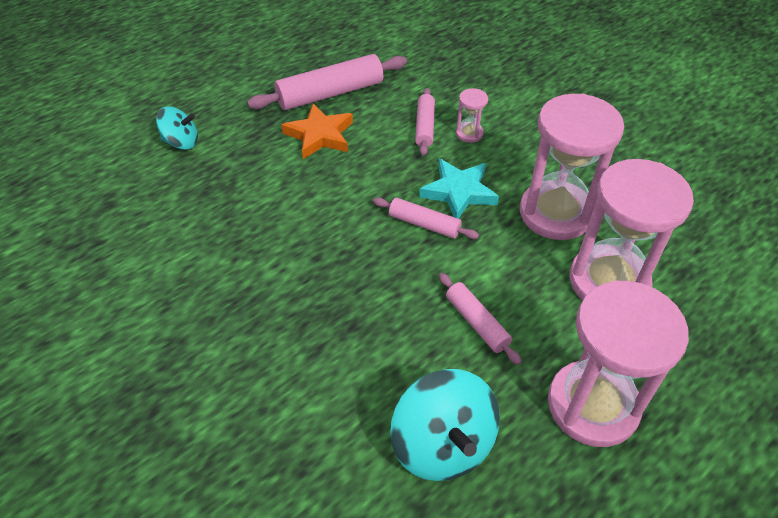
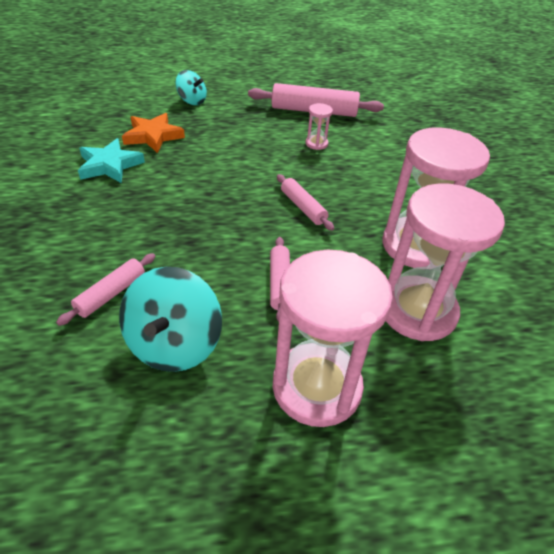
camera: 30 degrees right, 5 degrees down
orange star [282,104,353,159] -> orange star moved to [122,113,185,153]
pink rolling pin [415,88,435,156] -> pink rolling pin moved to [56,253,156,326]
turquoise star [419,159,499,219] -> turquoise star moved to [78,138,145,183]
pink hourglass [456,88,488,143] -> pink hourglass moved to [305,103,333,150]

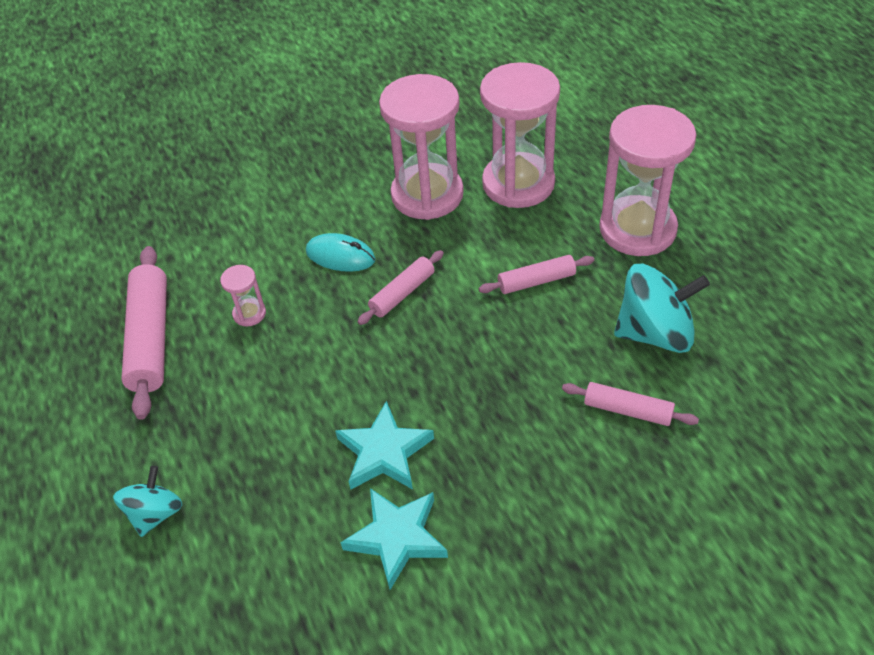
camera: 100 degrees left, 5 degrees up
orange star [122,113,185,153] -> none
none -> turquoise mouse [306,233,376,272]
none -> turquoise star [335,401,434,489]

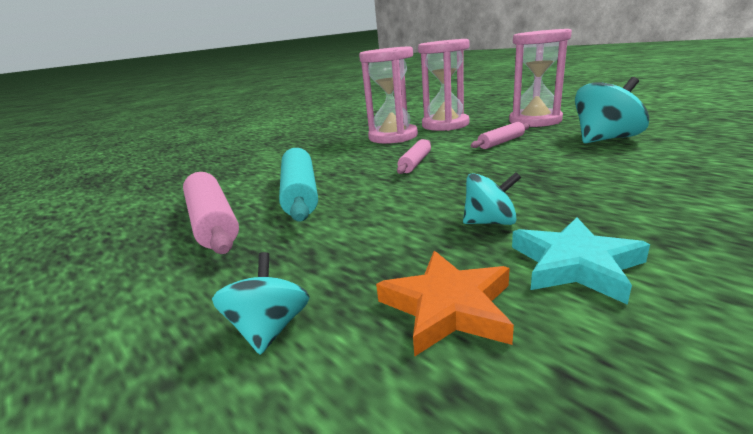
camera: 20 degrees left, 25 degrees down
pink hourglass [220,265,266,326] -> turquoise rolling pin [279,148,318,222]
turquoise mouse [306,233,376,272] -> none
turquoise star [335,401,434,489] -> turquoise spinning top [463,172,521,225]
pink rolling pin [562,382,699,426] -> none
none -> orange star [376,251,514,357]

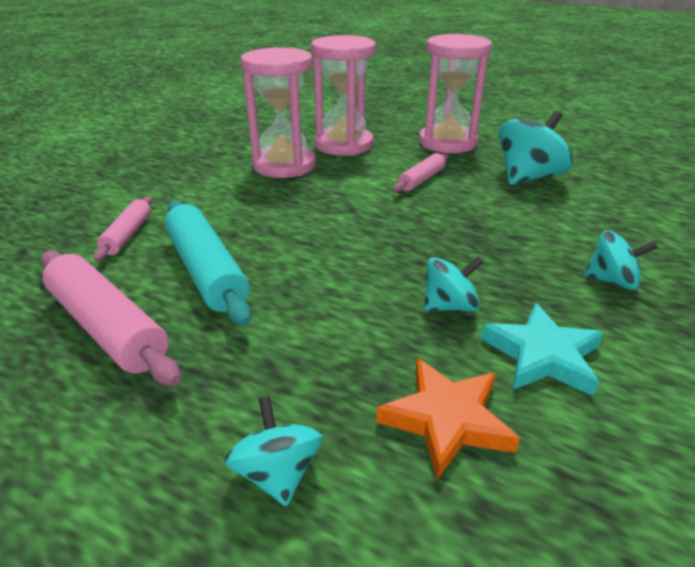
camera: 20 degrees left, 10 degrees up
pink rolling pin [397,139,431,174] -> pink rolling pin moved to [94,196,152,261]
none -> turquoise spinning top [584,230,658,290]

